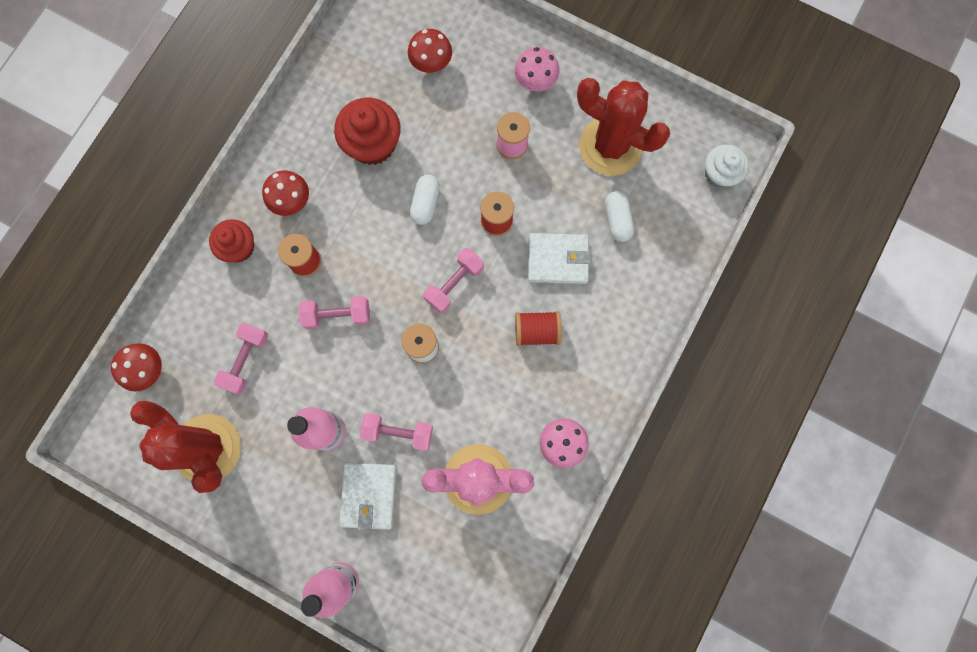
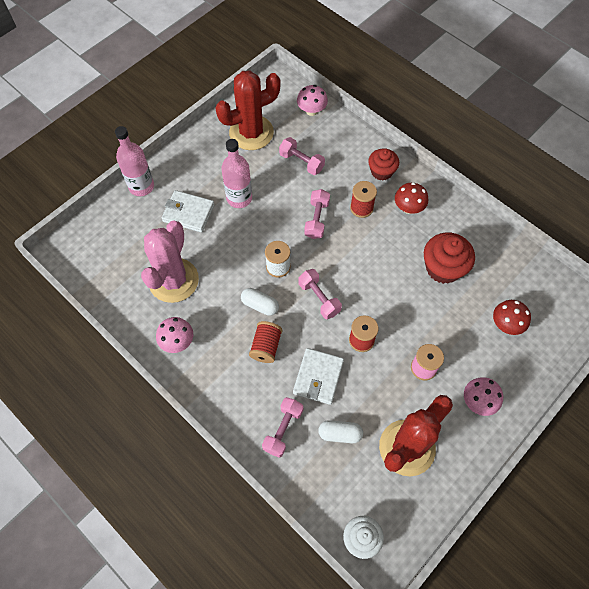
camera: 105 degrees right, 15 degrees down
red mushroom [111,343,162,392] -> pink mushroom [297,85,328,116]
pink dumbbell [360,413,433,451] -> pink dumbbell moved to [262,397,304,458]
white capsule [410,175,440,225] -> white capsule moved to [241,288,279,316]

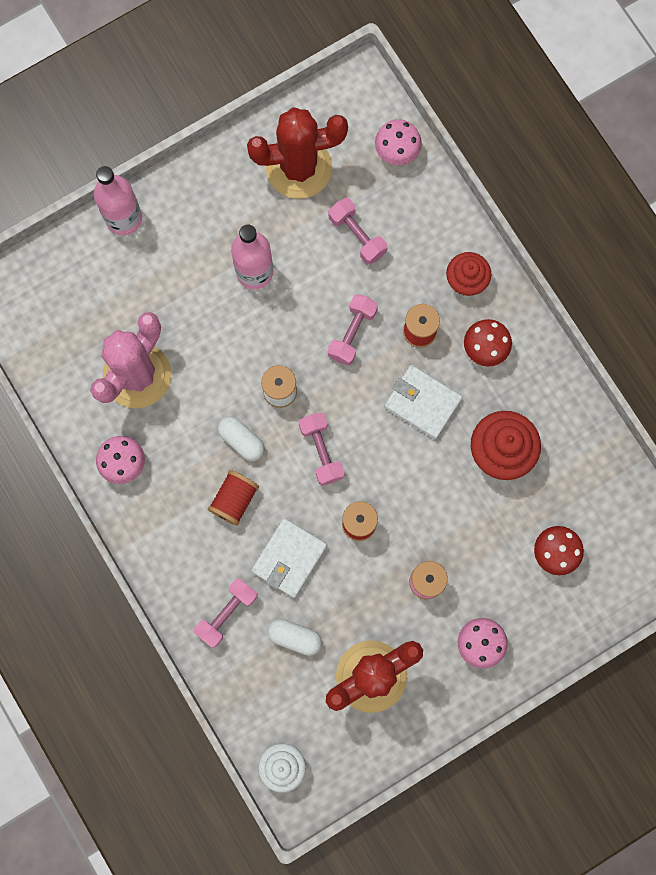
camera: 15 degrees right, 15 degrees up
white wallet [162,190,215,233] -> white wallet moved to [384,365,463,439]

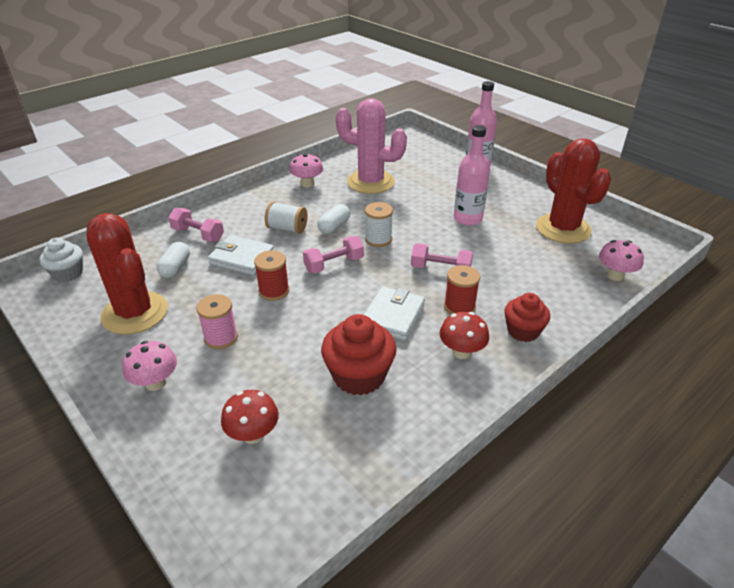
camera: 80 degrees right, 40 degrees down
red spool [208,470,259,526] -> white spool [265,202,307,234]
pink dumbbell [329,198,388,265] -> none

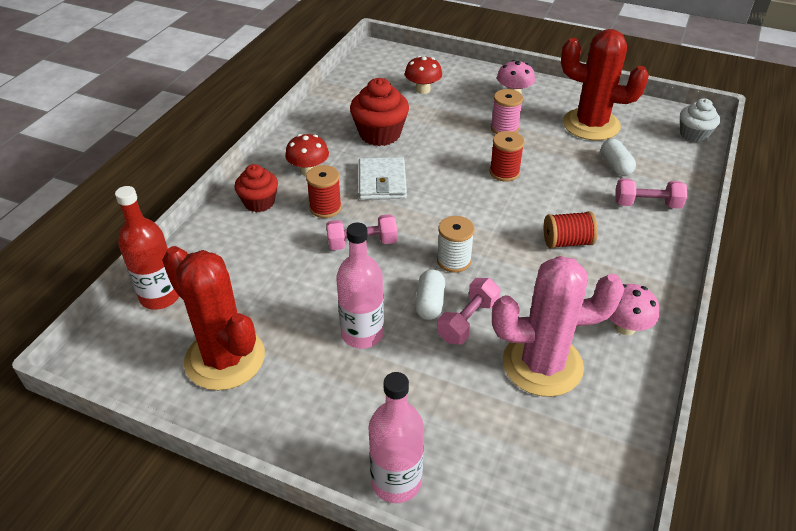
camera: 155 degrees right, 5 degrees up
white wallet [208,235,274,275] -> none
white spool [265,202,307,234] -> red spool [544,211,598,249]
pink dumbbell [303,236,364,273] -> pink dumbbell moved to [437,278,501,345]
white capsule [317,204,350,234] -> white capsule moved to [415,269,445,320]
pink mushroom [599,240,644,281] -> red bottle [115,186,179,310]

